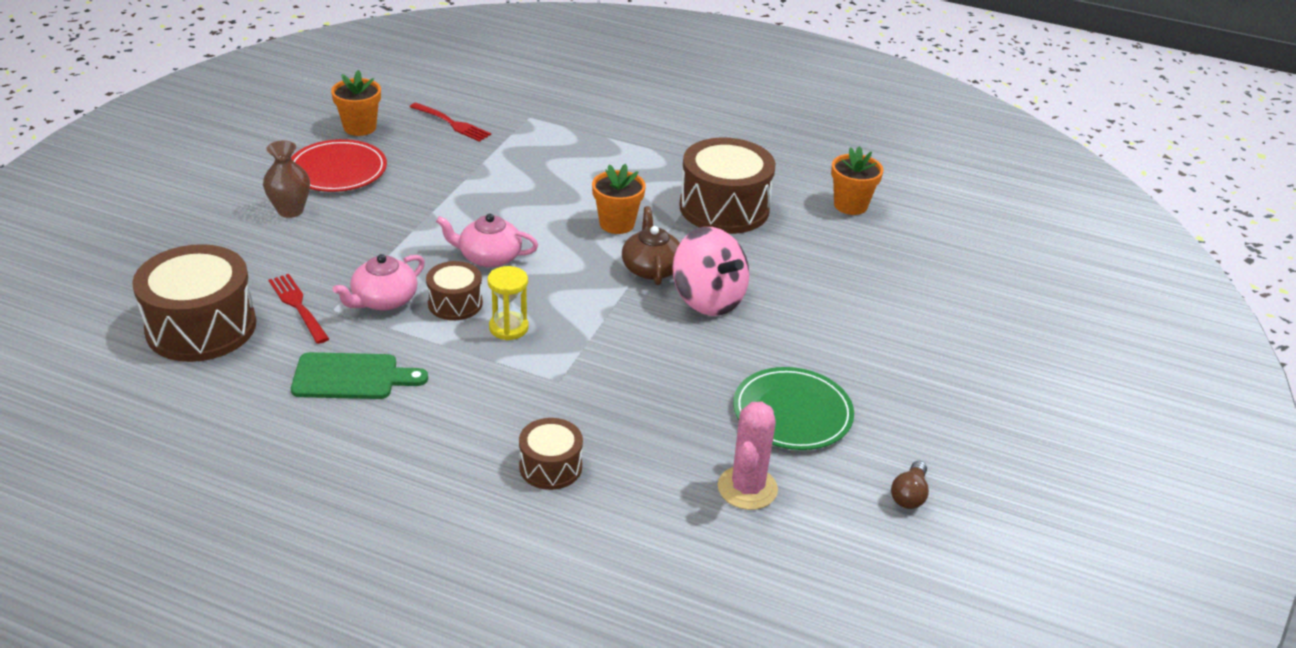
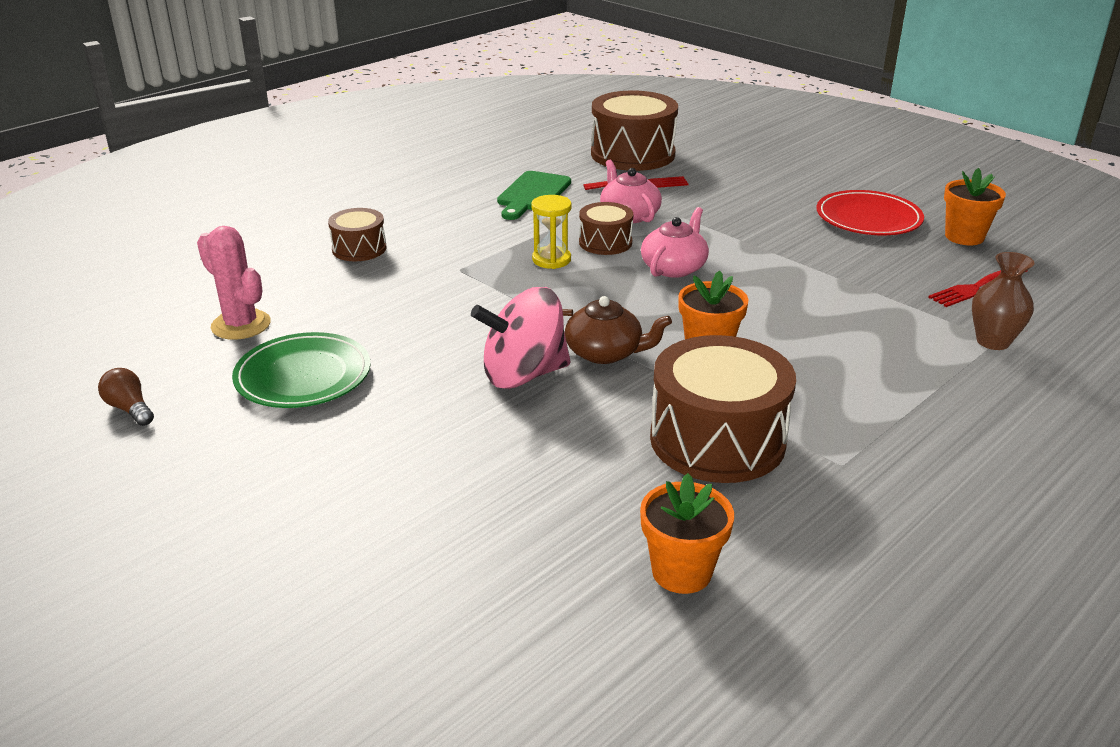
camera: 115 degrees right, 5 degrees down
brown vase [263,140,310,218] -> brown vase moved to [972,252,1035,350]

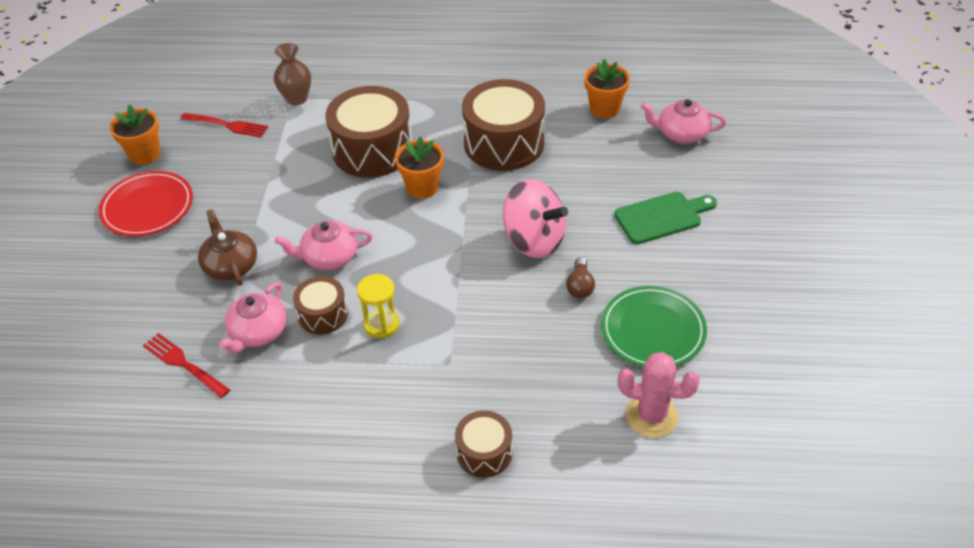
camera: 130 degrees left, 15 degrees up
brown light bulb [98,368,154,426] -> brown light bulb moved to [566,257,595,298]
pink cactus [197,226,271,340] -> pink cactus turned 75 degrees counterclockwise [618,352,700,438]
green cutting board [497,171,571,220] -> green cutting board moved to [614,192,717,244]
brown teapot [562,296,672,364] -> brown teapot moved to [198,209,257,286]
brown drum [591,91,678,171] -> brown drum moved to [325,86,412,178]
none -> pink teapot [641,99,726,143]

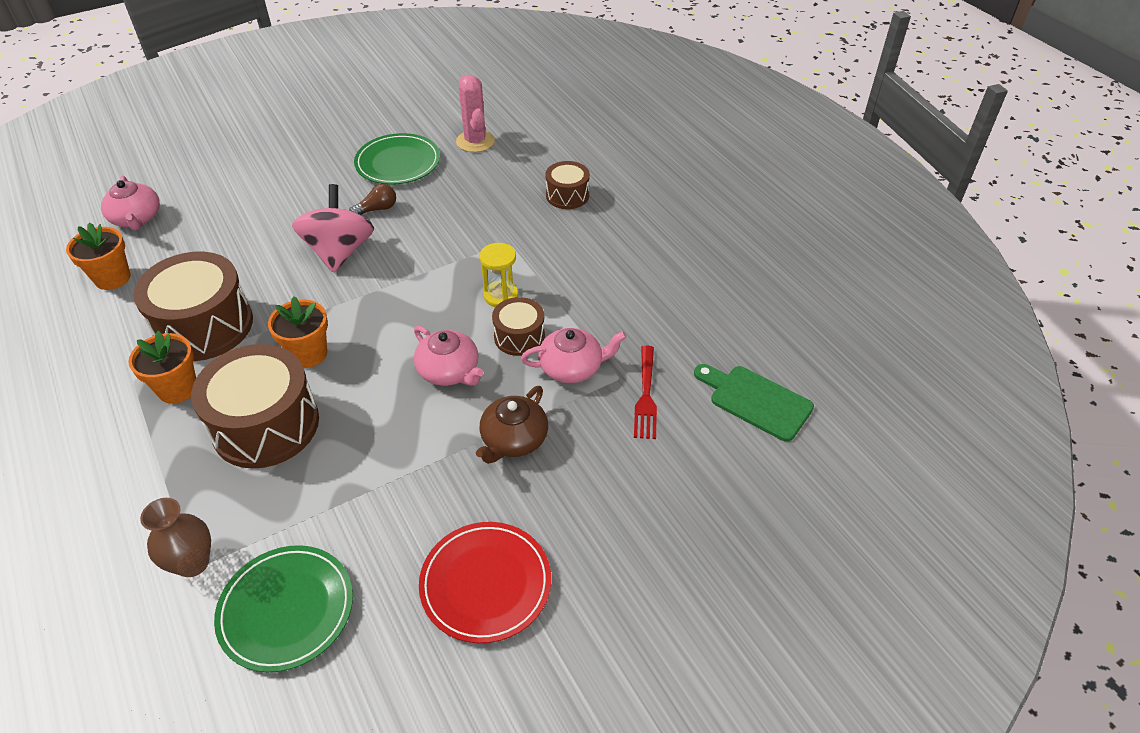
camera: 125 degrees left, 0 degrees up
orange flower pot [110,104,160,165] -> orange flower pot moved to [129,331,196,404]
red fork [180,113,268,137] -> green plate [214,545,353,672]
green cutting board [614,192,717,244] -> green cutting board moved to [694,364,814,442]

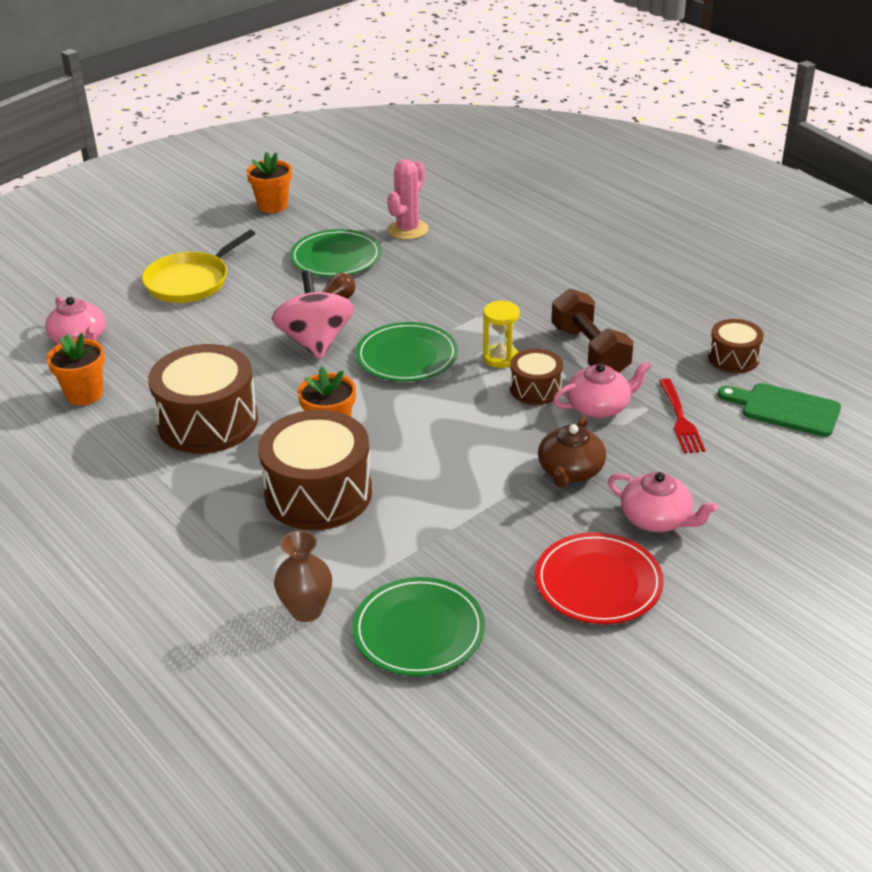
camera: 10 degrees left, 10 degrees down
orange flower pot [129,331,196,404] -> orange flower pot moved to [246,152,292,213]
pink teapot [414,326,484,386] -> pink teapot moved to [608,472,718,532]
pink cactus [456,75,495,152] -> pink cactus turned 60 degrees clockwise [387,159,429,240]
brown drum [545,161,590,209] -> brown drum moved to [708,319,764,373]
none -> yellow pan [142,230,256,303]
none -> green plate [356,322,458,381]
none -> brown dumbbell [551,289,634,373]

